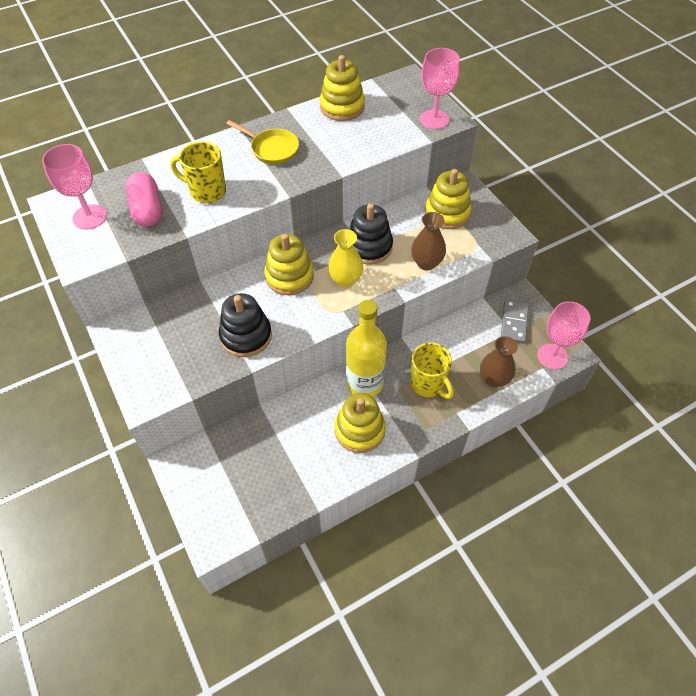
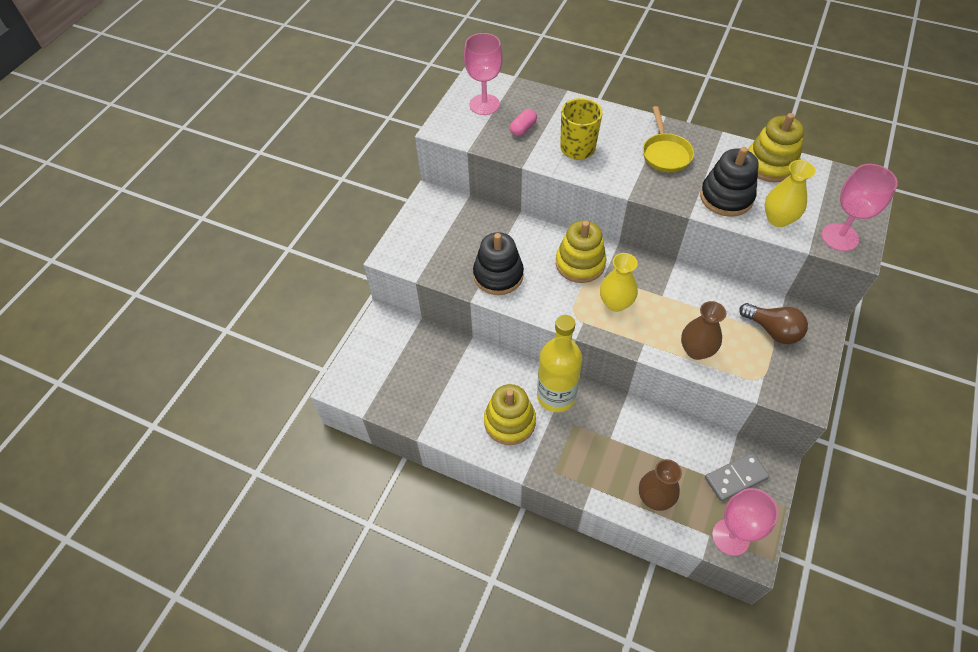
camera: 55 degrees right, 0 degrees up
pink capsule [126,172,162,227] -> pink capsule [510,109,537,136], size x0.58
black stacking toy [349,203,393,264] -> black stacking toy moved to [700,147,758,217]
yellow mug [410,343,454,399] -> none
yellow stacking toy [425,169,472,229] -> brown light bulb [739,303,808,344]
none -> yellow vase [764,160,816,227]

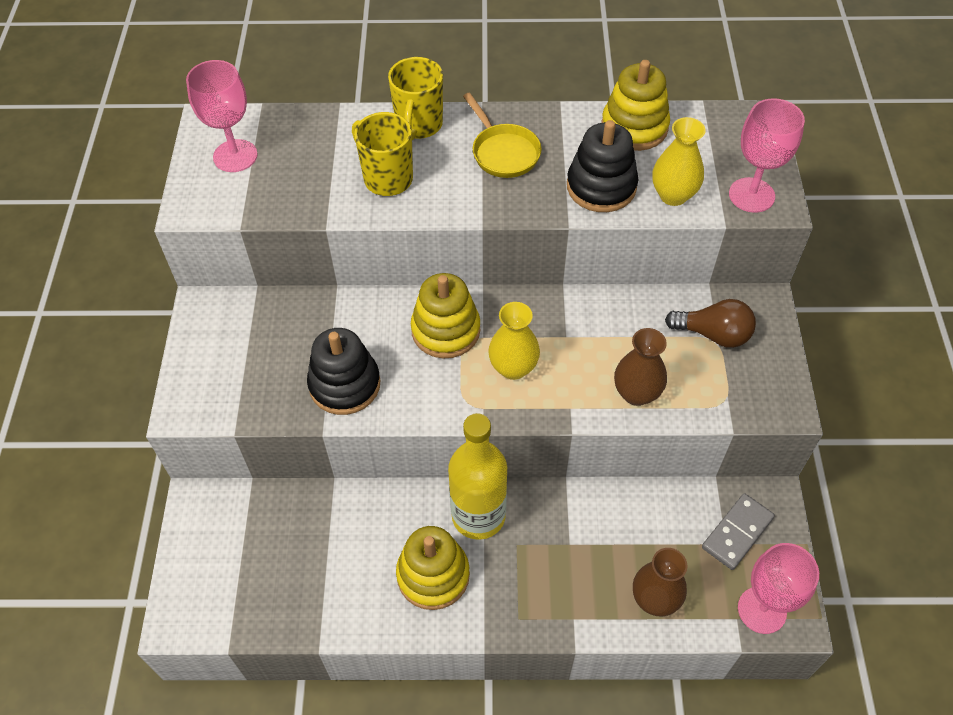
camera: 25 degrees left, 0 degrees up
pink capsule [510,109,537,136] -> none
none -> yellow mug [388,57,443,140]

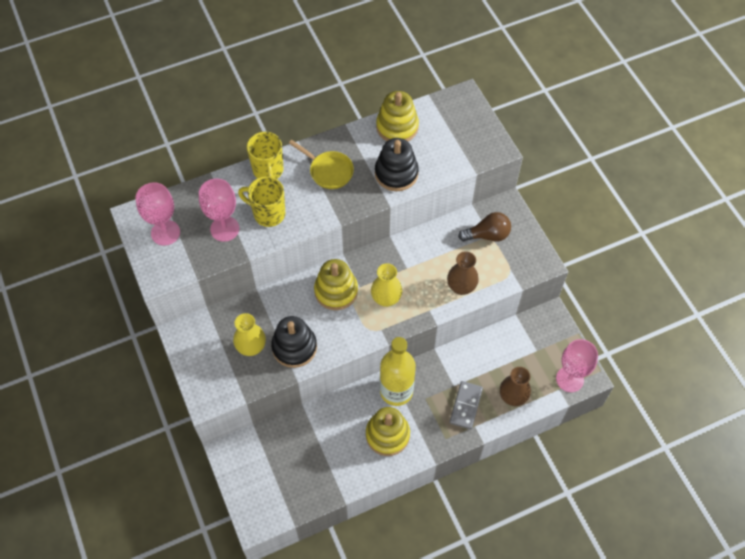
camera: 25 degrees left, 5 degrees up
yellow vase [652,117,706,206] -> yellow vase moved to [233,313,266,356]
grey domino [702,493,775,570] -> grey domino moved to [449,381,483,429]
pink goblet [729,98,805,213] -> pink goblet moved to [199,178,239,242]

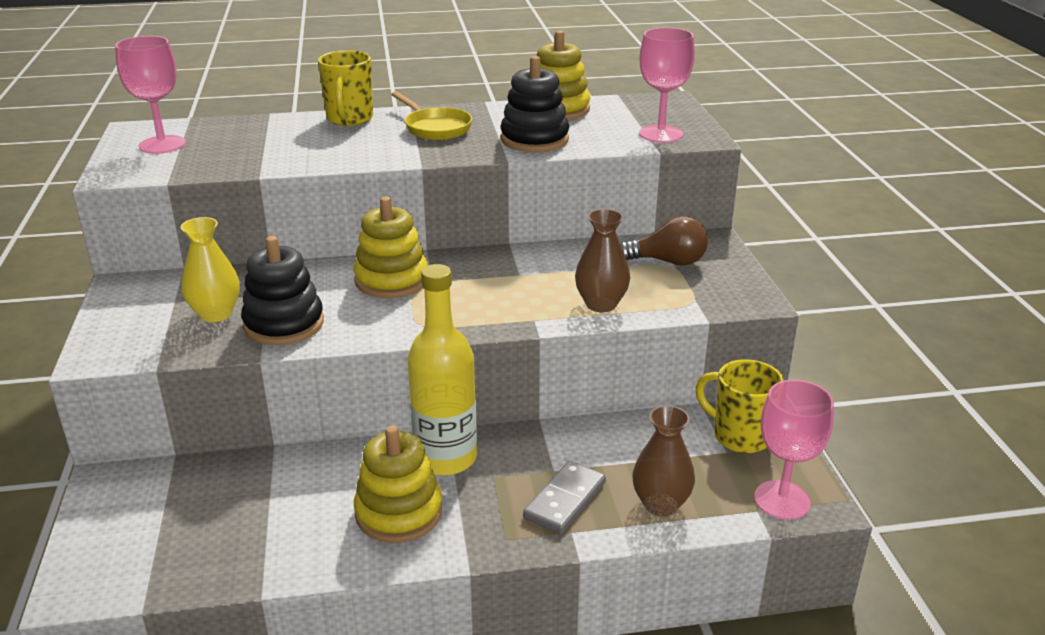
camera: 15 degrees right, 30 degrees down
pink goblet [199,178,239,242] -> pink goblet moved to [639,28,695,143]
yellow mug [238,176,285,227] -> yellow mug moved to [695,359,784,453]
yellow vase [371,263,402,307] -> none

